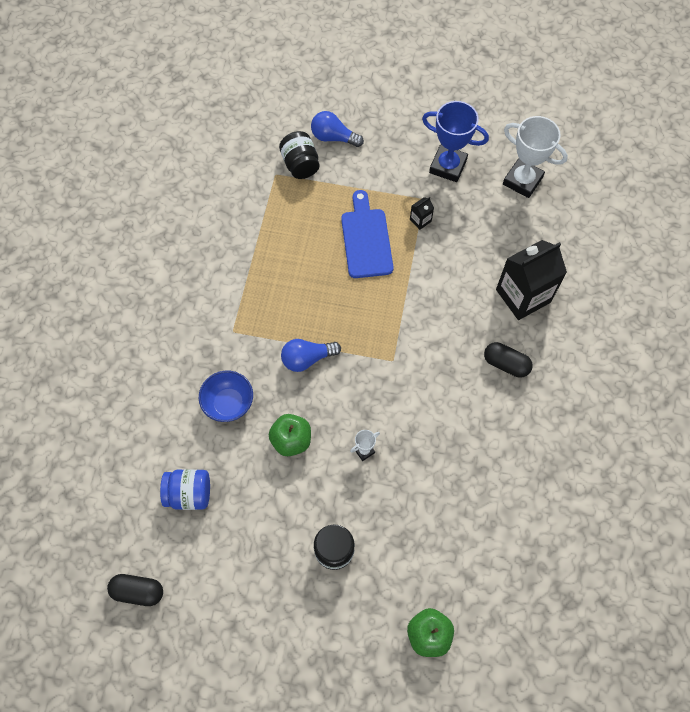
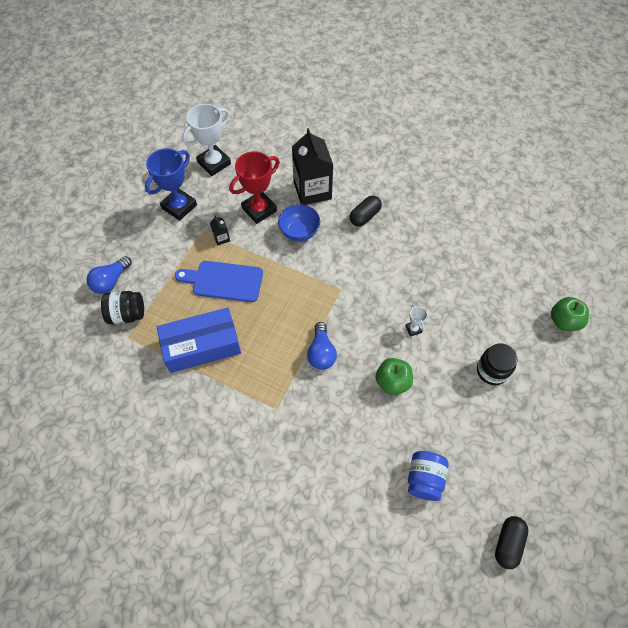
camera: 75 degrees left, 5 degrees down
blue bowl [199,371,253,422] -> blue bowl moved to [278,204,320,242]
none -> blue box [157,307,241,373]
none -> red trophy [229,151,280,224]

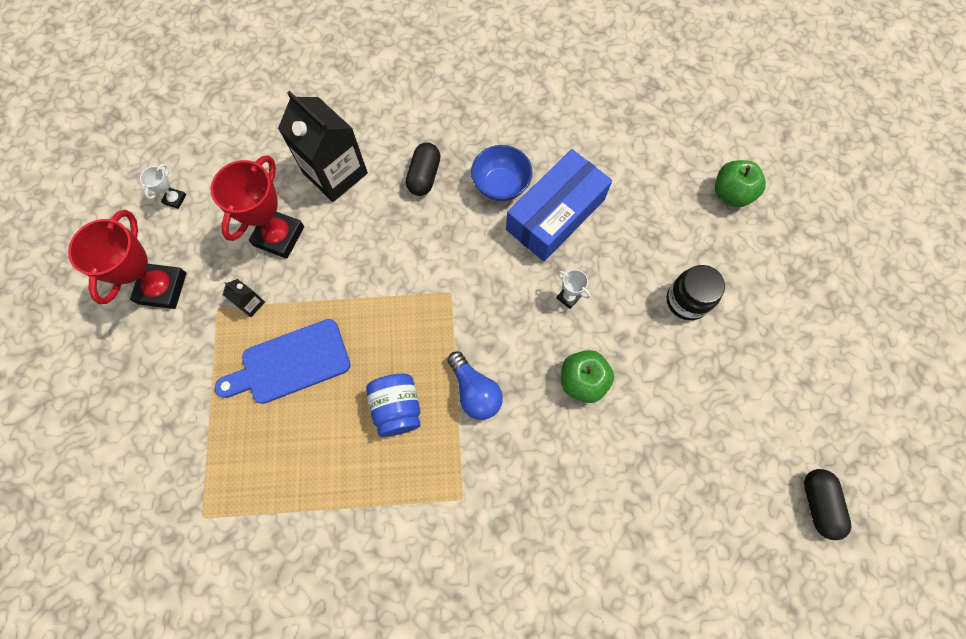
camera: 30 degrees left, 10 degrees up
blue light bulb [87,256,132,294] -> none
black jar [101,291,144,324] -> none
blue trophy [145,148,197,221] -> red trophy [68,210,187,309]
blue box [157,307,241,373] -> blue box moved to [506,149,612,261]
white trophy [182,104,231,176] -> white trophy [140,164,186,209], size x0.45
blue bowl [278,204,320,242] -> blue bowl moved to [471,145,533,201]
blue jar [408,451,449,501] -> blue jar moved to [366,374,421,437]

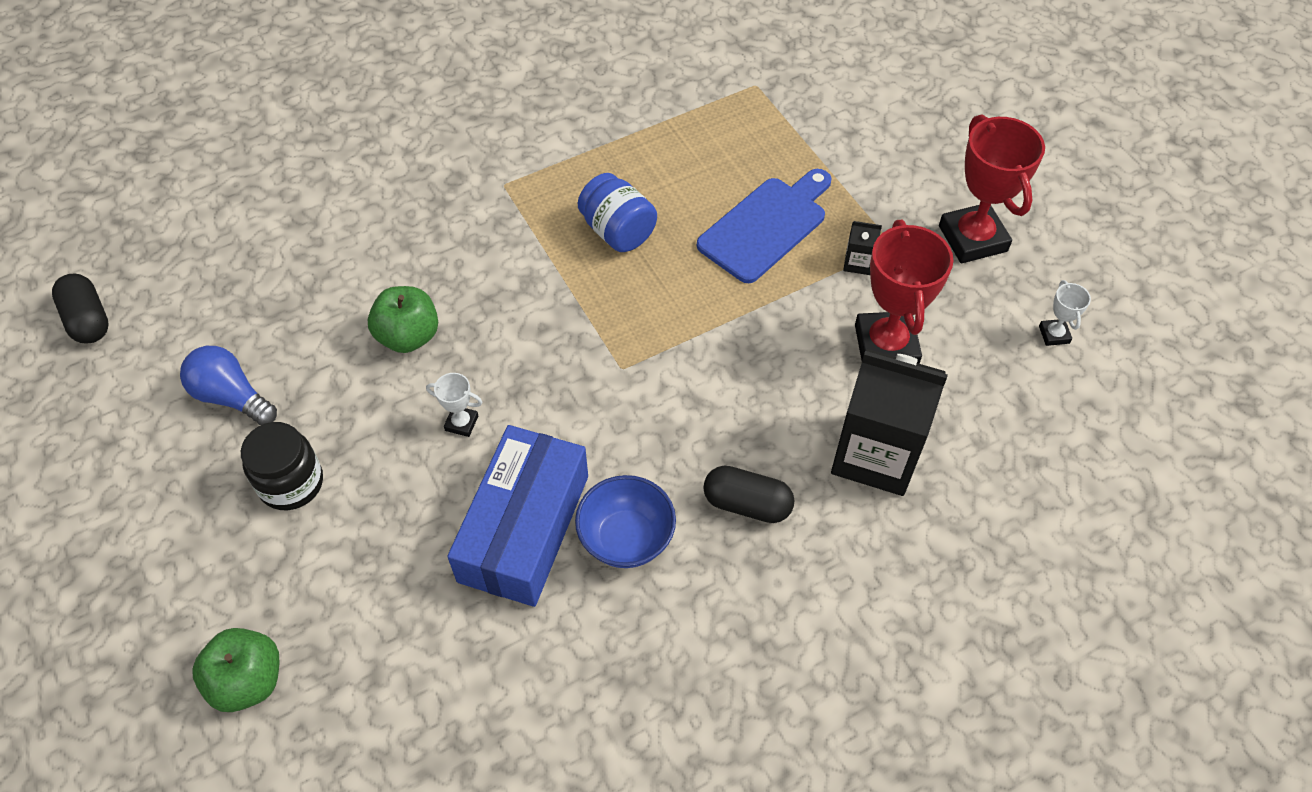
camera: 155 degrees right, 15 degrees down
black capsule [406,142,441,196] -> black capsule turned 60 degrees counterclockwise [703,466,795,523]
blue light bulb [447,352,503,420] -> blue light bulb moved to [180,346,277,425]

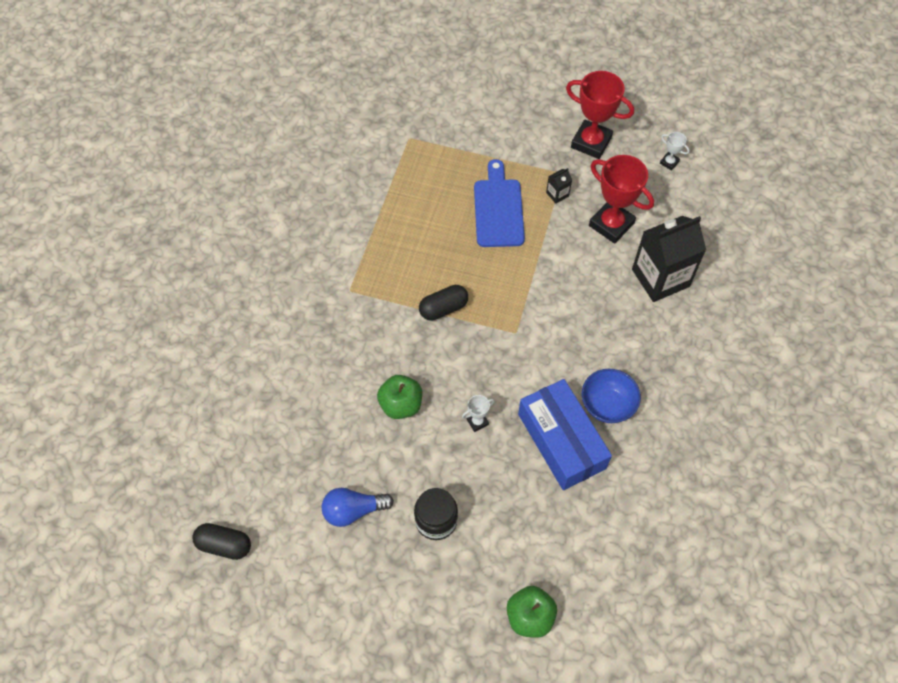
camera: 45 degrees left, 5 degrees up
blue jar [578,173,657,252] -> none
black capsule [703,466,795,523] -> black capsule moved to [419,285,468,320]

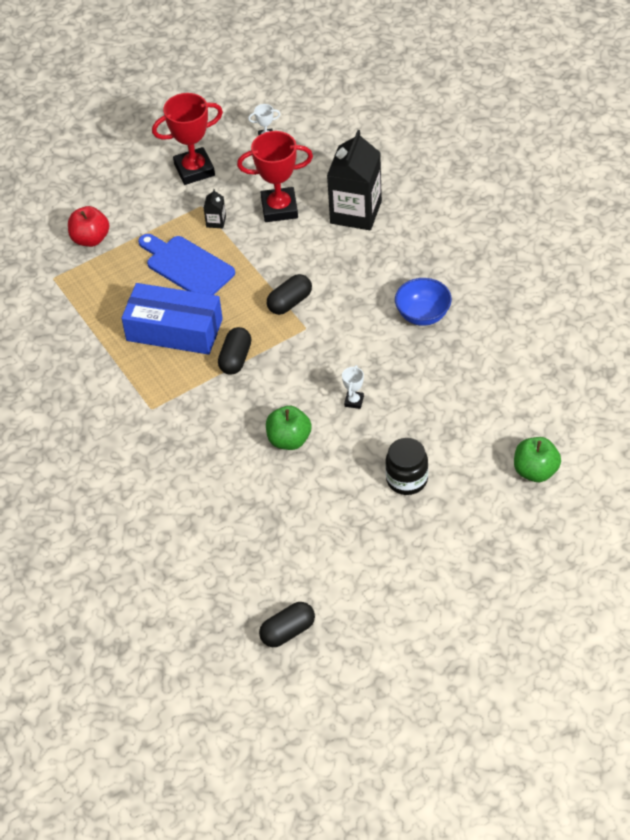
camera: 45 degrees left, 10 degrees down
blue light bulb [322,488,394,527] -> none
blue box [518,379,612,490] -> blue box moved to [122,283,223,355]
none -> red apple [68,206,109,247]
none -> black capsule [267,274,312,315]

